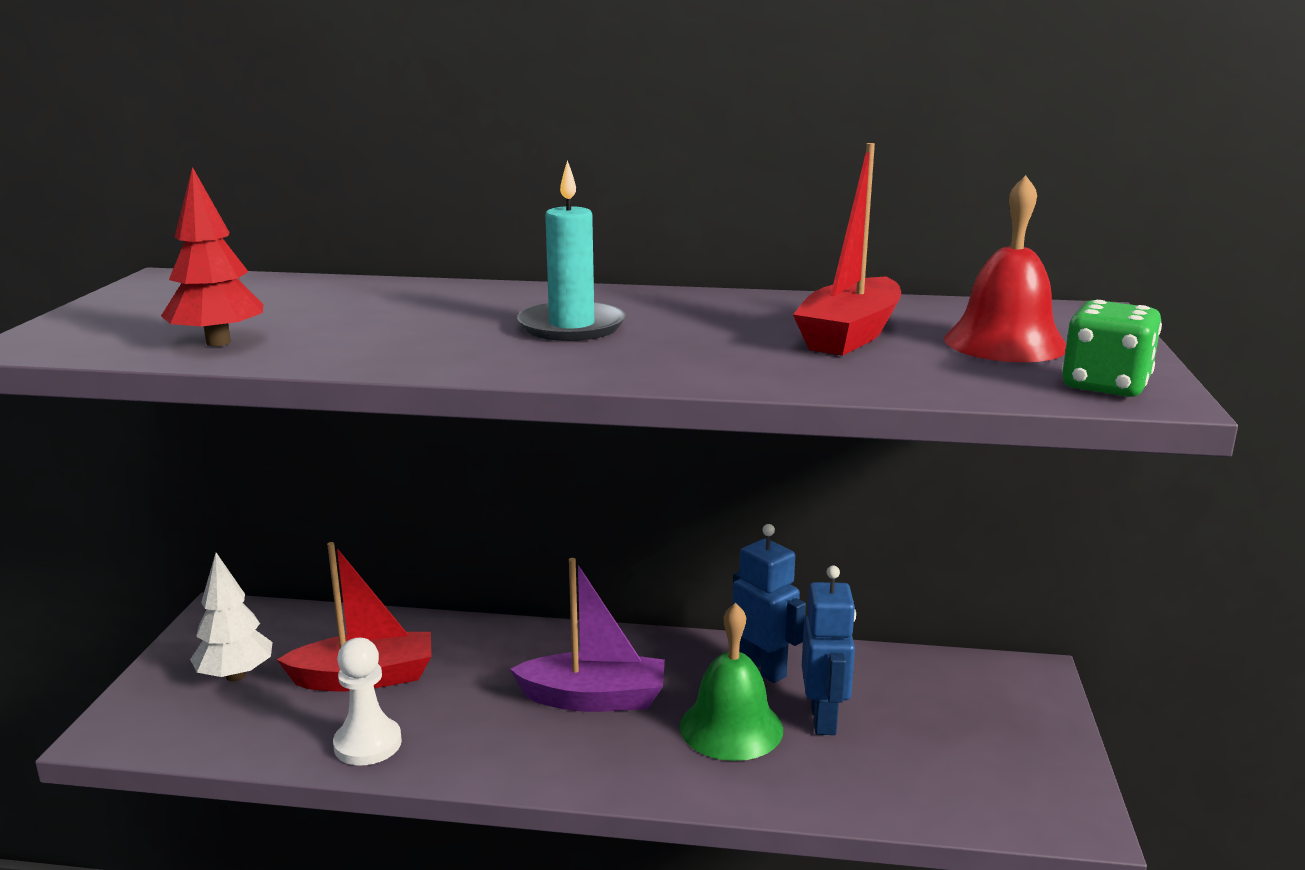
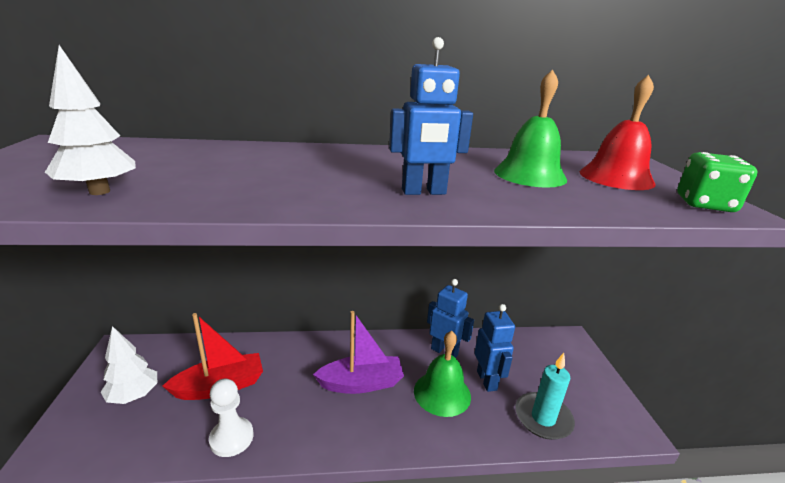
camera: 15 degrees left, 5 degrees up
red tree [161,167,263,346] -> white tree [45,45,136,195]
turquoise candle [517,160,626,341] -> turquoise candle moved to [515,353,575,440]
red boat [793,143,901,356] -> green bell [494,69,567,188]
none -> blue robot [389,37,473,195]

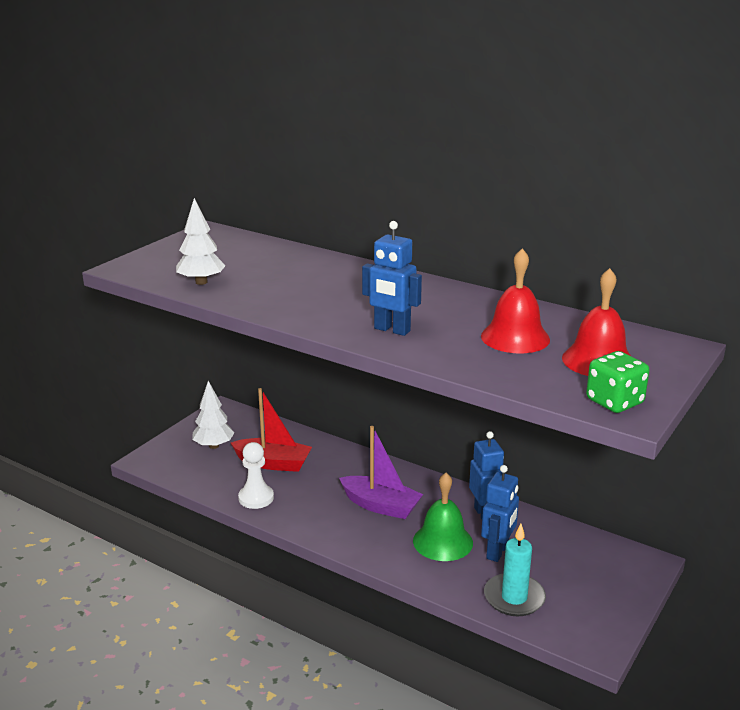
camera: 40 degrees right, 0 degrees up
green bell [494,69,567,188] -> red bell [481,248,550,353]

